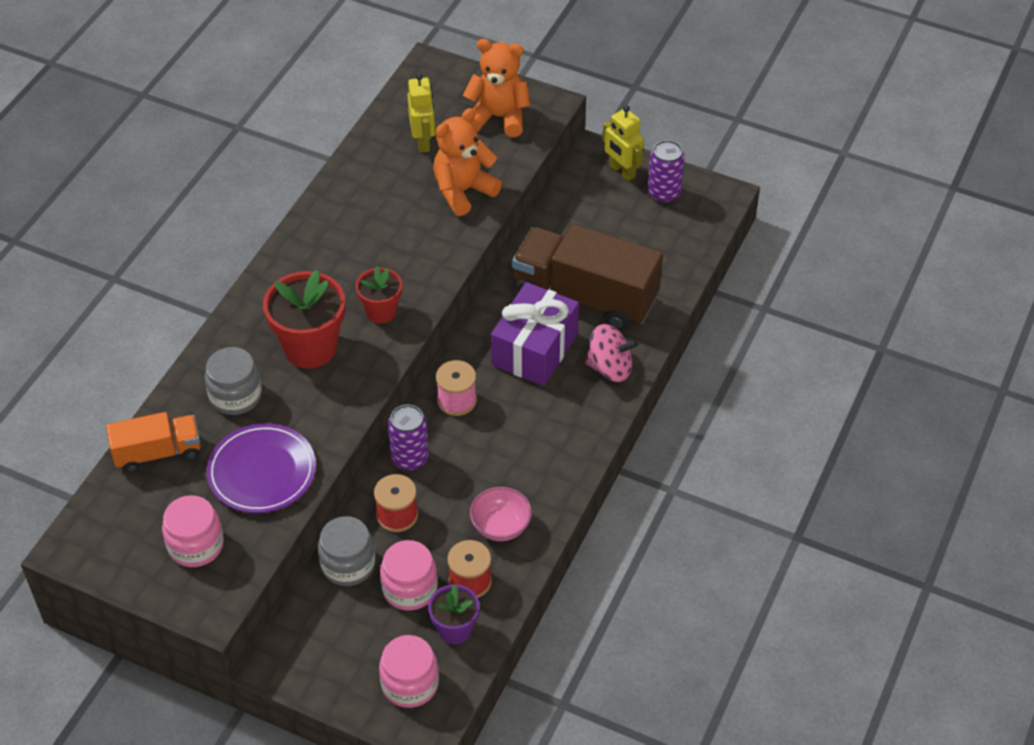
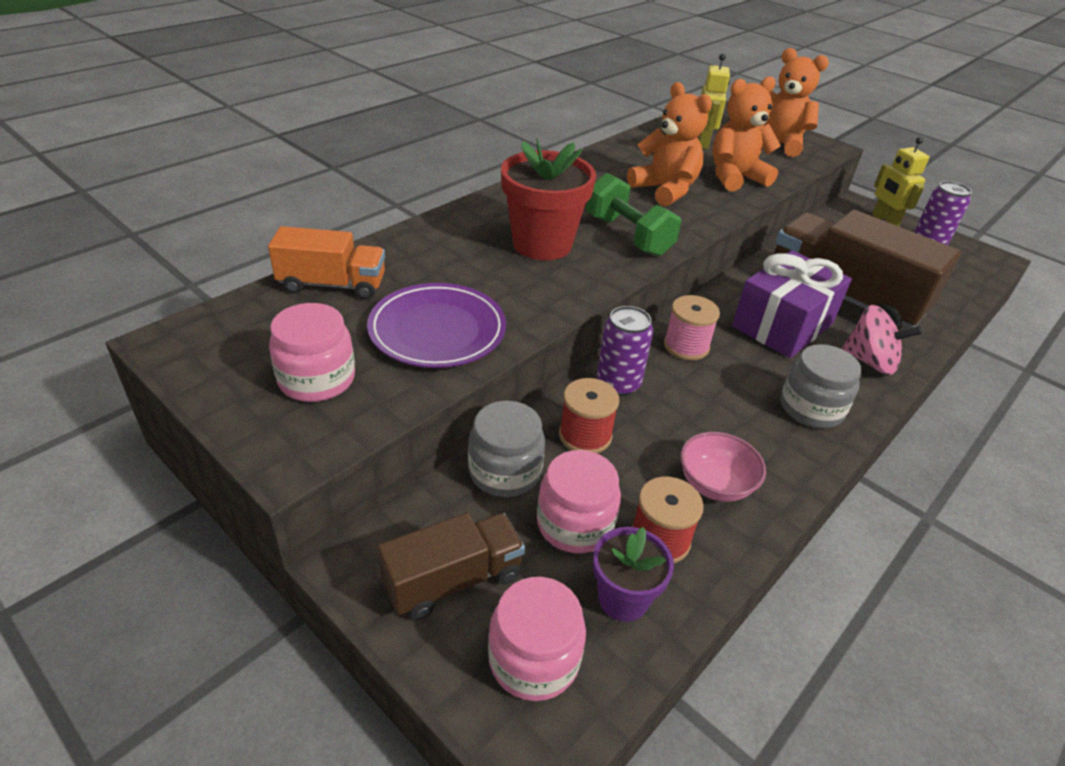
camera: 15 degrees right, 10 degrees down
grey jar [205,347,262,415] -> grey jar moved to [781,344,862,428]
red flower pot [356,266,402,323] -> green dumbbell [586,173,681,257]
none -> brown truck [377,513,525,620]
none -> orange teddy bear [627,82,712,206]

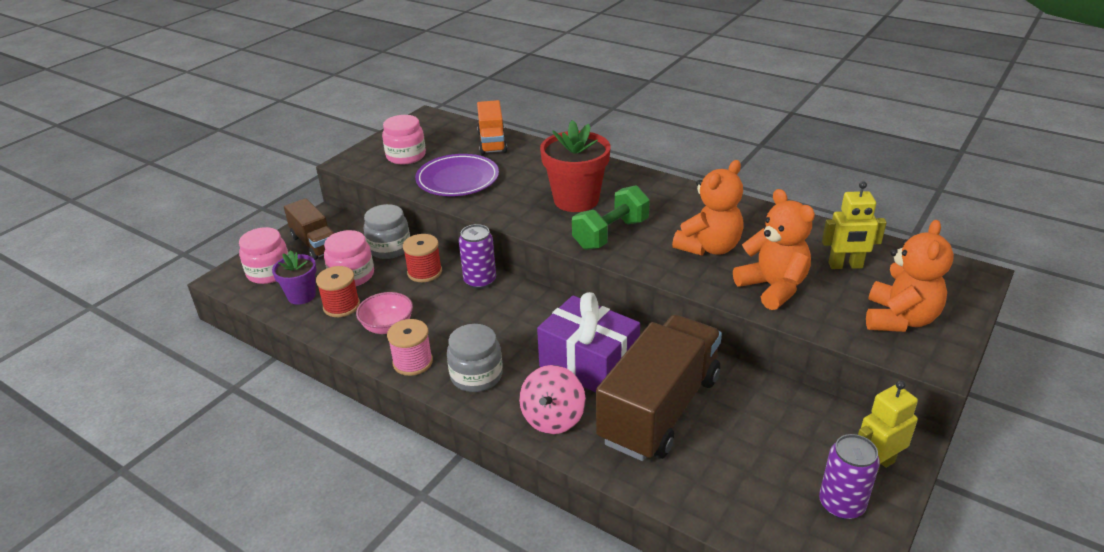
camera: 85 degrees right, 5 degrees down
pink spool [664,295,720,360] -> pink spool moved to [387,319,433,376]

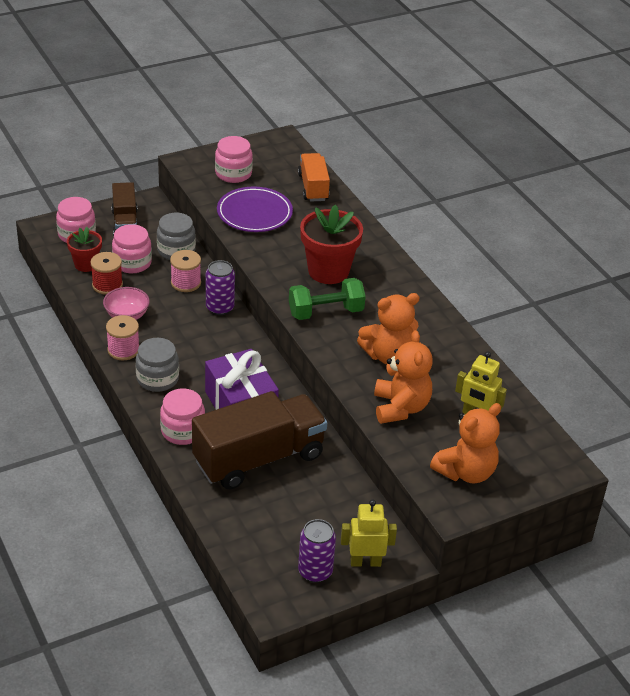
camera: 25 degrees right, 5 degrees up
purple flower pot [272,250,317,305] -> red flower pot [67,227,102,272]
red spool [403,234,442,282] -> pink spool [170,250,201,292]
orange truck [477,100,507,155] -> orange truck turned 150 degrees clockwise [298,153,330,202]
pink spinning top [519,365,586,434] -> pink jar [160,388,205,445]

